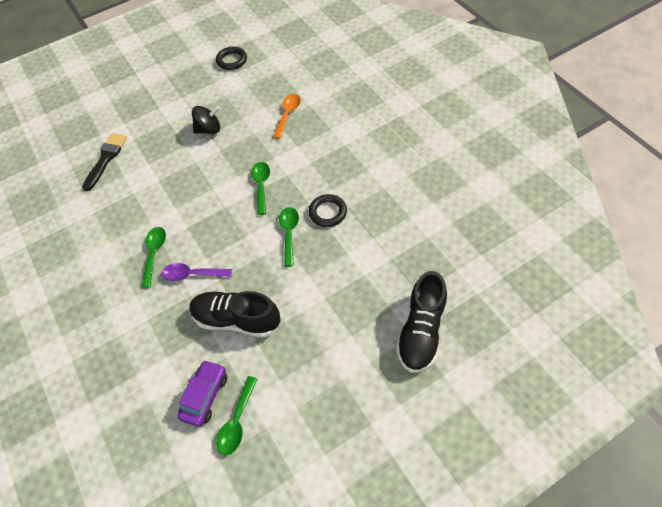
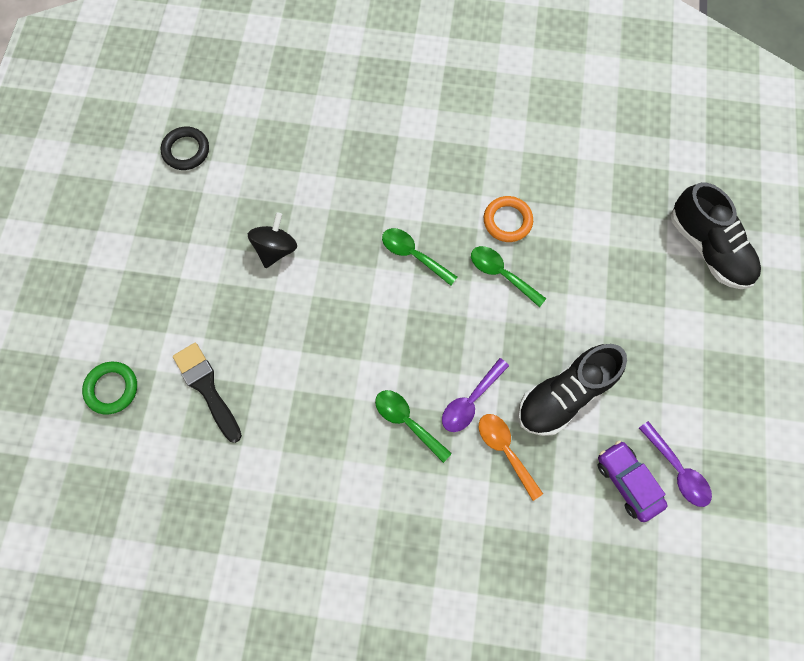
camera: 55 degrees left, 15 degrees up
green spoon [216,376,257,455] -> purple spoon [639,421,712,507]
orange spoon [273,94,301,139] -> orange spoon moved to [479,414,543,501]
black ring [308,194,347,227] -> orange ring [484,196,533,242]
none -> green ring [82,362,137,415]

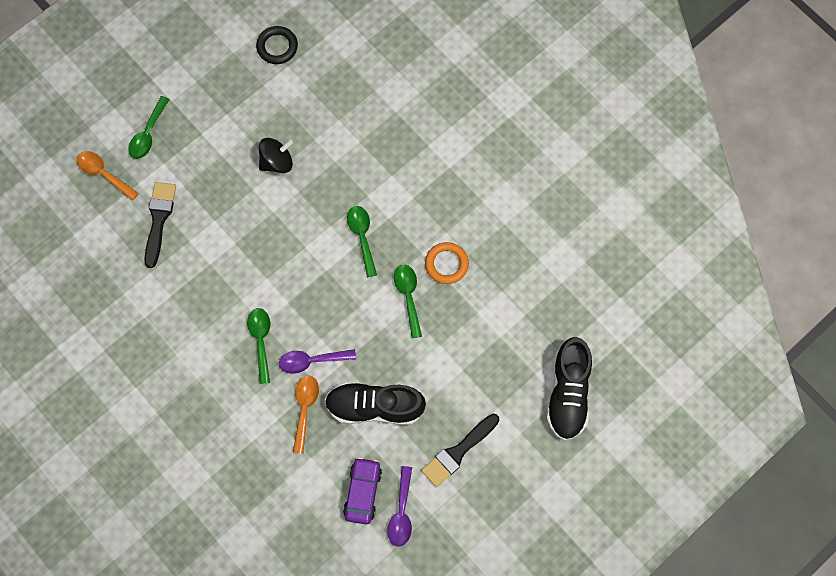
camera: 40 degrees right, 0 degrees up
green ring [82,362,137,415] -> orange spoon [77,151,139,200]
none -> green spoon [128,96,170,159]
none -> black brush [421,414,499,487]

